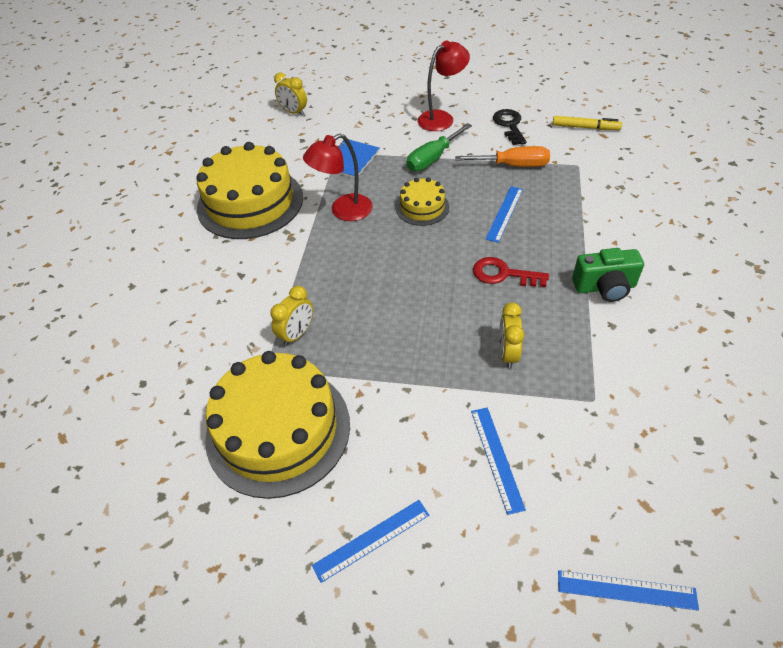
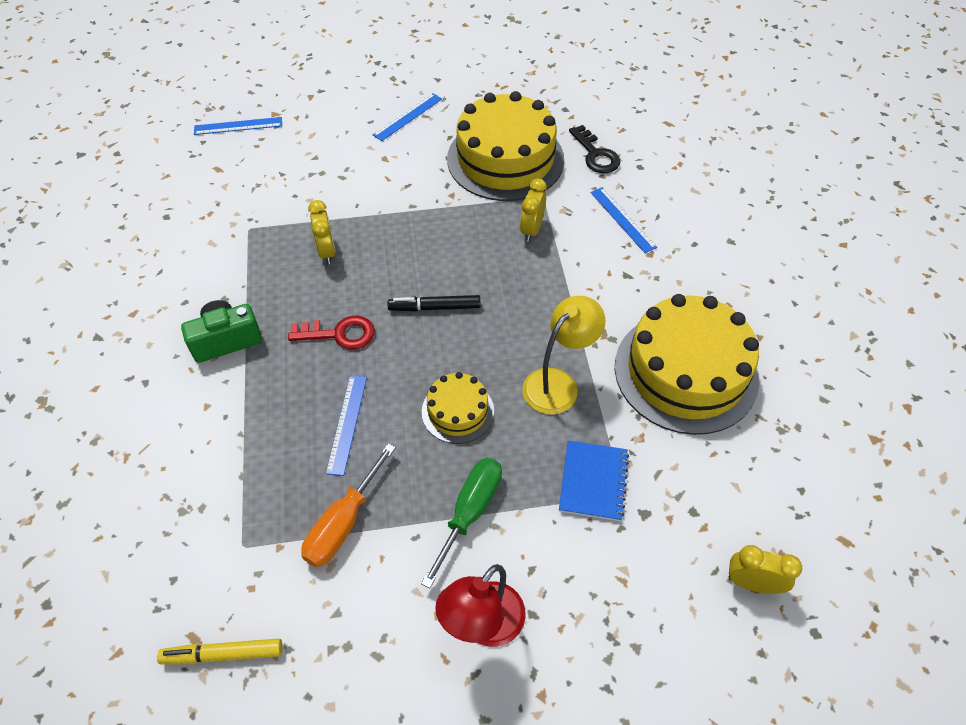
camera: 160 degrees right, 5 degrees up
red lamp [303,134,373,221] -> yellow lamp [522,296,605,415]
orange screwdriver [455,146,550,167] -> orange screwdriver turned 45 degrees counterclockwise [301,443,396,567]
blue ruler [471,407,526,515] -> blue ruler moved to [591,187,657,253]
black key [493,109,526,145] -> black key moved to [569,125,620,173]
none -> black marker [387,295,480,311]

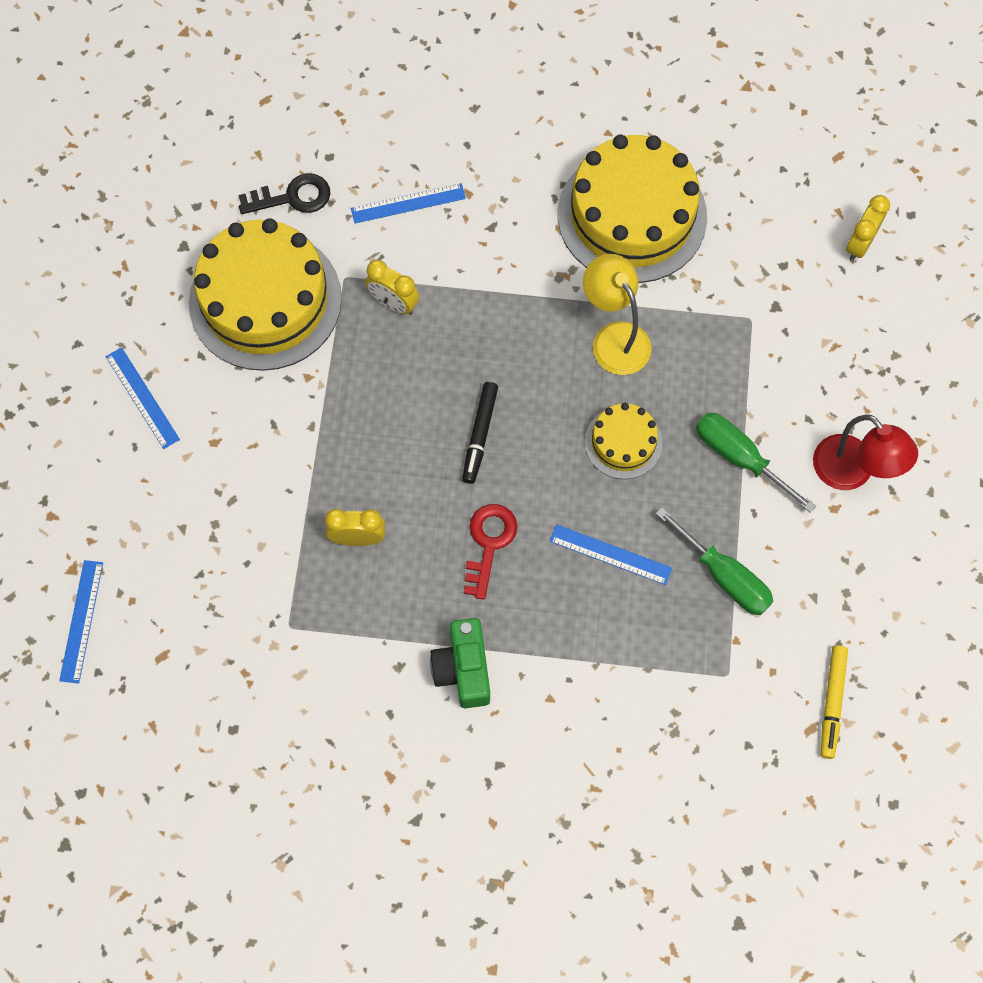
camera: 75 degrees left, 15 degrees up
orange screwdriver [301,443,396,567] -> green screwdriver [655,507,773,615]
blue notebook [559,440,629,521] -> none

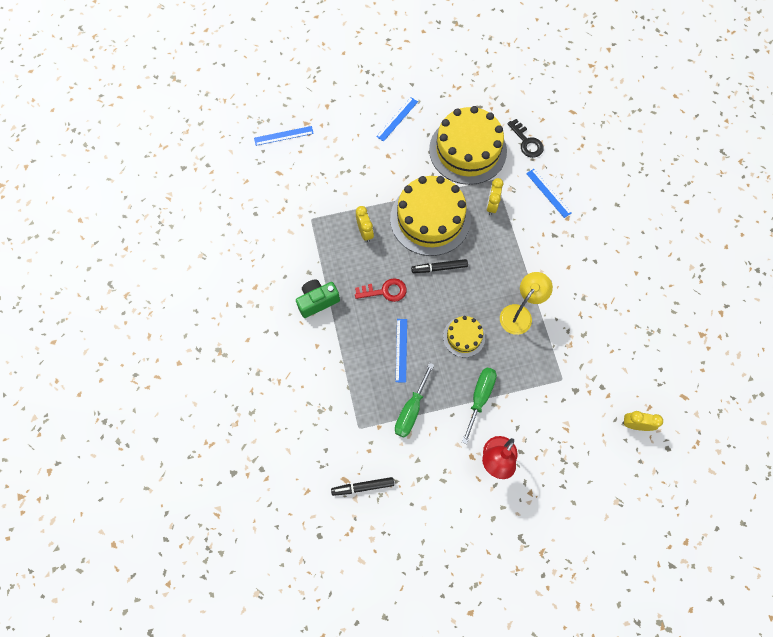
camera: 70 degrees right, 0 degrees up
yellow cake [558,135,707,283] -> yellow cake moved to [390,176,471,256]
yellow marker [821,645,848,759] -> black marker [331,477,394,496]

